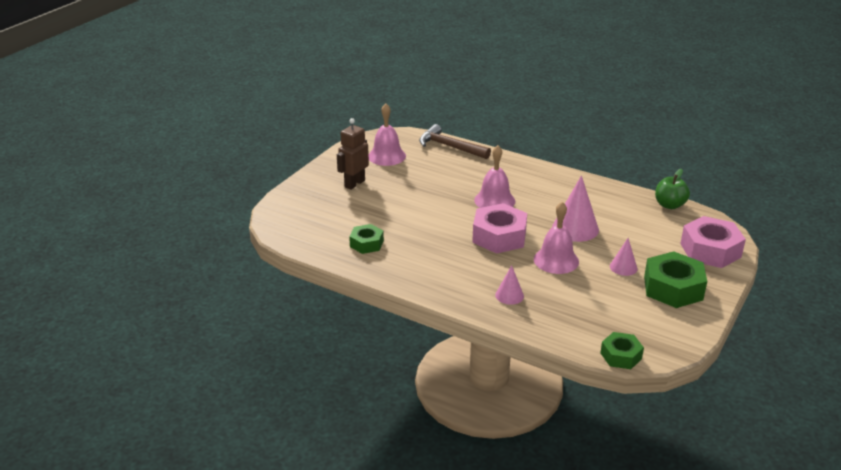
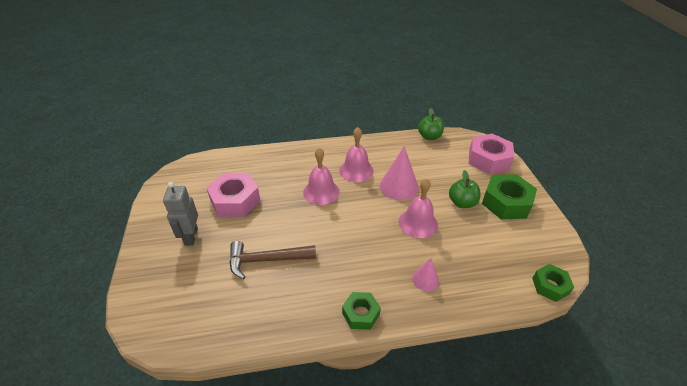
camera: 40 degrees left, 10 degrees up
brown robot [337,118,369,190] -> grey robot [163,182,198,246]
green nut [349,224,384,254] -> green nut moved to [342,292,381,330]
pink bell [369,104,406,166] -> pink bell moved to [339,127,374,182]
brown hammer [419,124,491,159] -> brown hammer moved to [229,241,316,280]
pink nut [472,203,527,254] -> pink nut moved to [206,173,261,217]
pink cone [610,238,638,276] -> green apple [449,170,480,208]

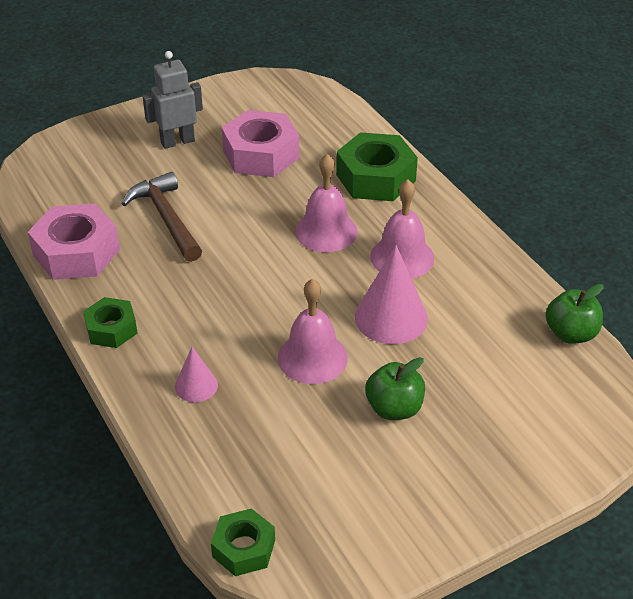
camera: 70 degrees right, 0 degrees up
pink nut [469,133,514,174] -> pink nut moved to [28,203,120,280]
green nut [482,174,537,220] -> green nut moved to [336,132,418,201]

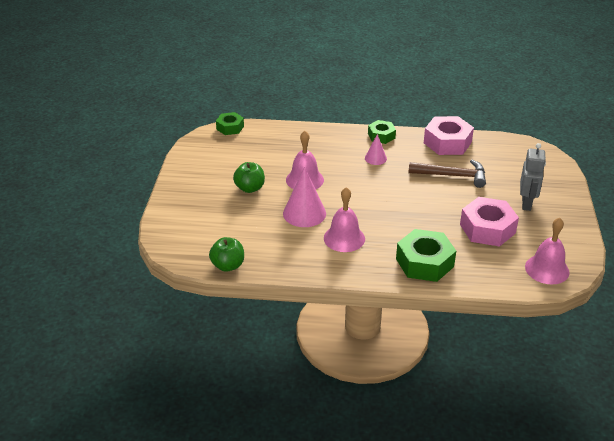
camera: 125 degrees right, 5 degrees down
pink cone [175,347,218,402] -> pink cone moved to [365,134,387,165]
pink bell [295,154,358,252] -> pink bell moved to [525,217,570,285]

